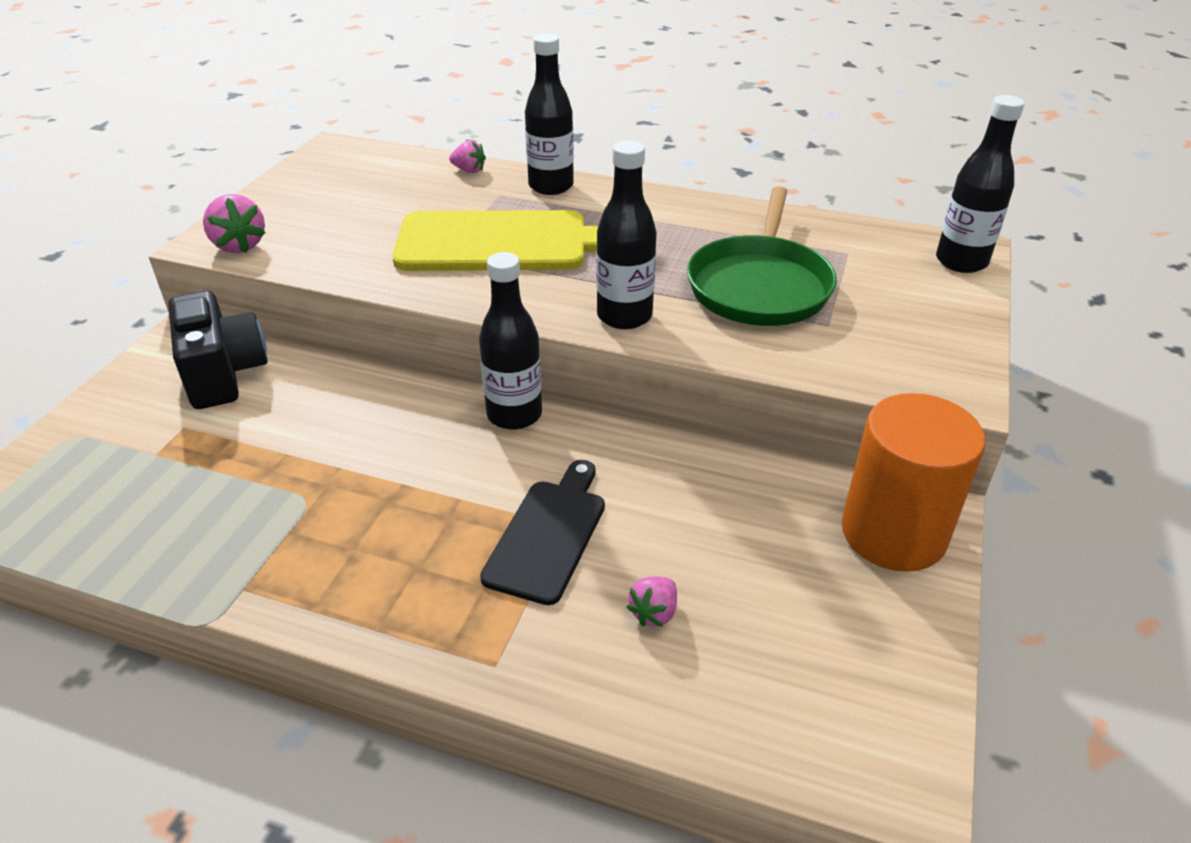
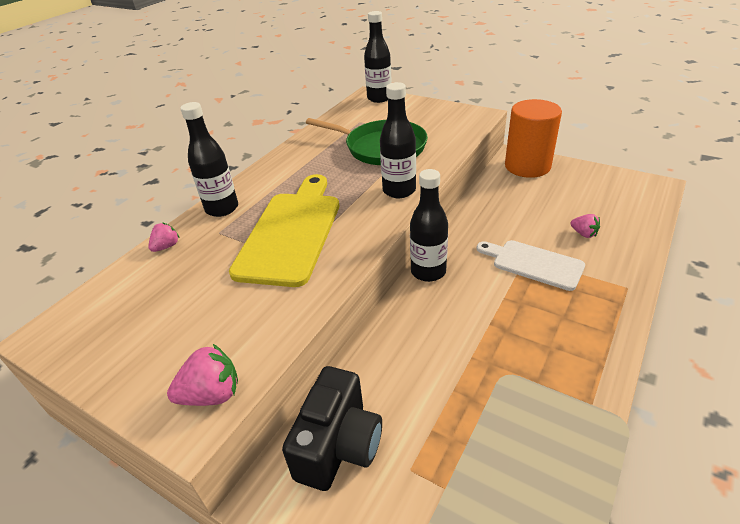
camera: 75 degrees left, 0 degrees up
black camera [168,291,268,409] -> black camera turned 120 degrees clockwise [282,366,382,491]
black cutting board [480,460,605,605] -> white cutting board [476,240,585,291]

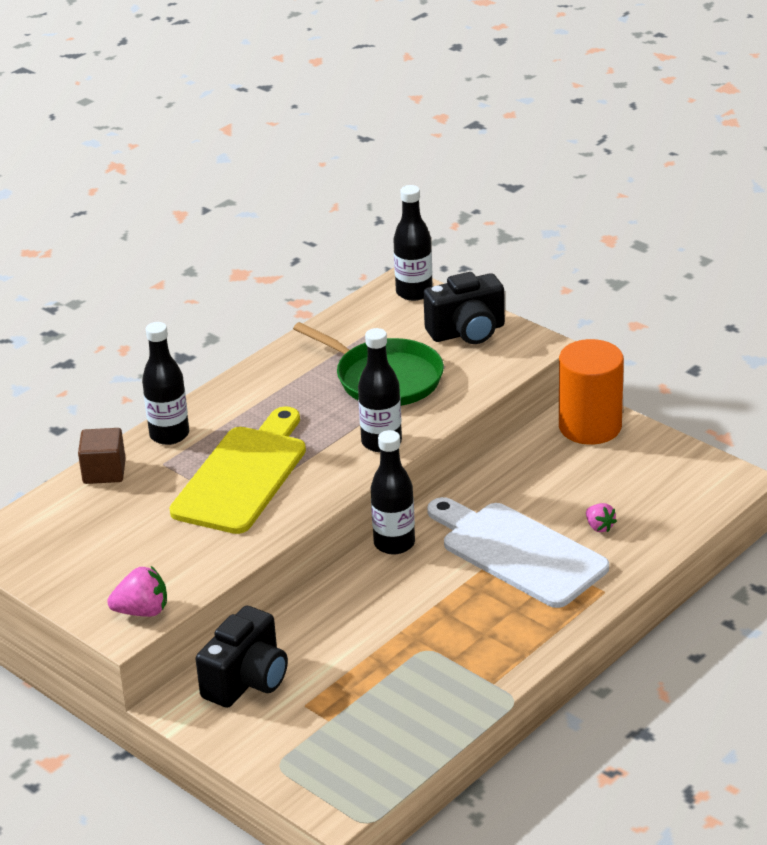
camera: 10 degrees right, 5 degrees down
pink strawberry [148,223,179,252] -> brown cube [78,428,126,484]
white cutting board [476,240,585,291] -> white cutting board [427,497,609,608], size x1.63
none -> black camera [423,272,505,344]

